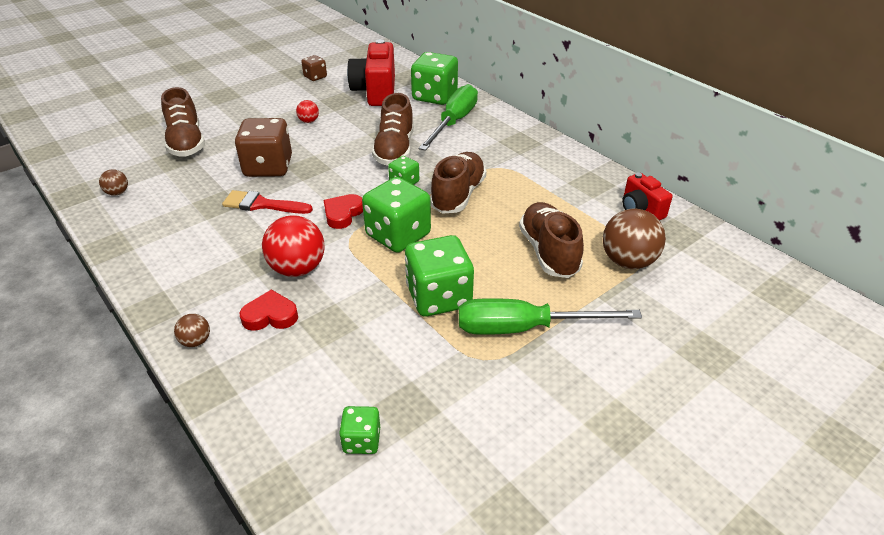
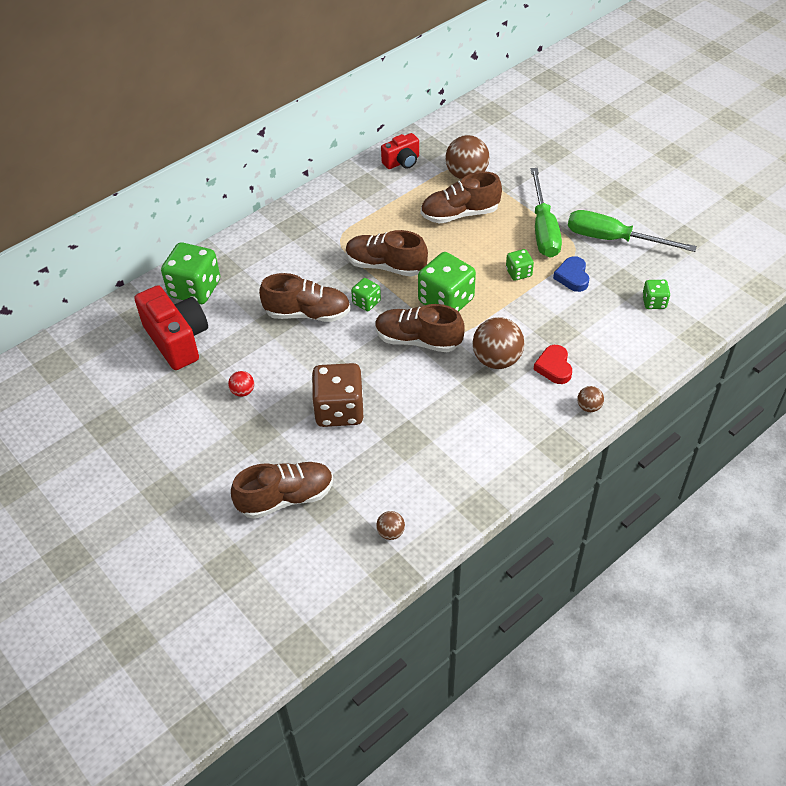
camera: 90 degrees left, 10 degrees up
red brush [222,190,313,214] -> none
red ball [262,215,325,277] -> brown ball [472,317,524,369]
brown dice [301,55,327,81] -> none
red heart [324,194,363,229] -> brown shoe [375,304,465,352]
red camera [347,39,395,106] -> red camera turned 120 degrees counterclockwise [134,285,208,370]
green dice [405,235,474,317] -> green dice [506,249,534,281], size x0.51
green screwdriver [419,84,478,151] -> green screwdriver moved to [568,210,697,252]
none -> blue heart [553,256,589,292]

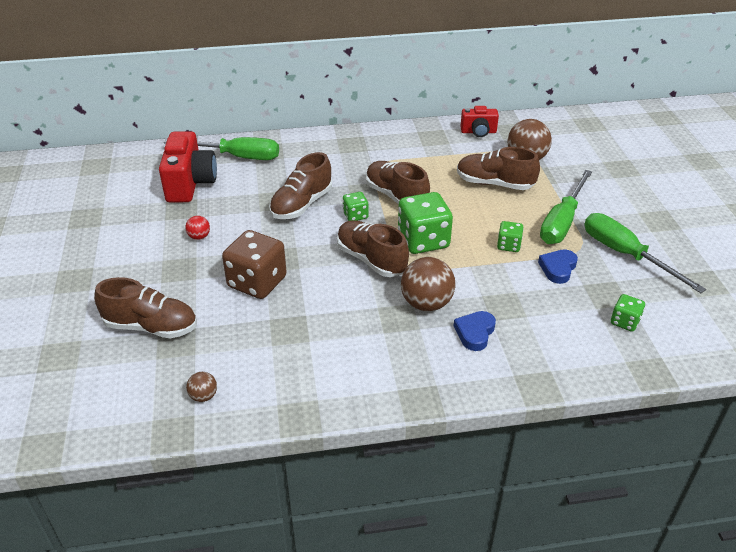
camera: 30 degrees right, 10 degrees down
green dice [161,242,220,304] -> green screwdriver [164,137,279,160]
brown shoe [259,273,351,322] -> brown shoe turned 90 degrees clockwise [269,152,332,219]
red heart [533,345,572,384] -> blue heart [454,311,496,351]
brown ball [577,386,604,412] -> none

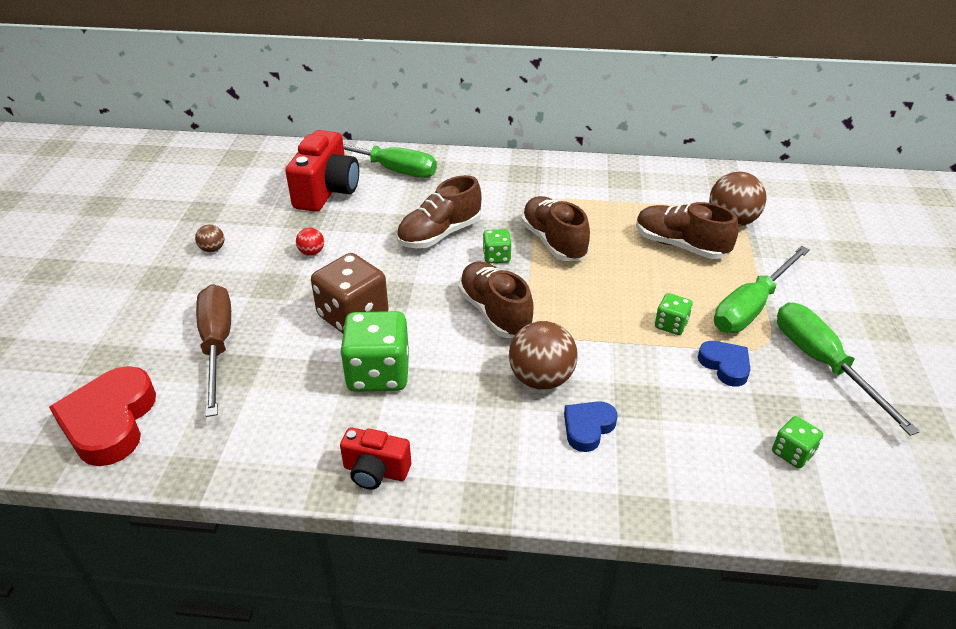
camera: 15 degrees right, 0 degrees up
brown shoe [94,277,197,338] -> brown screwdriver [196,284,231,417]
brown ball [186,372,217,402] -> brown ball moved to [195,224,224,252]
green dice [398,192,453,254] -> green dice moved to [340,311,409,392]
red camera [461,106,499,137] -> red camera moved to [340,427,411,490]
blue heart [538,249,578,284] -> blue heart turned 105 degrees clockwise [698,341,751,387]
none -> red heart [49,366,156,466]

